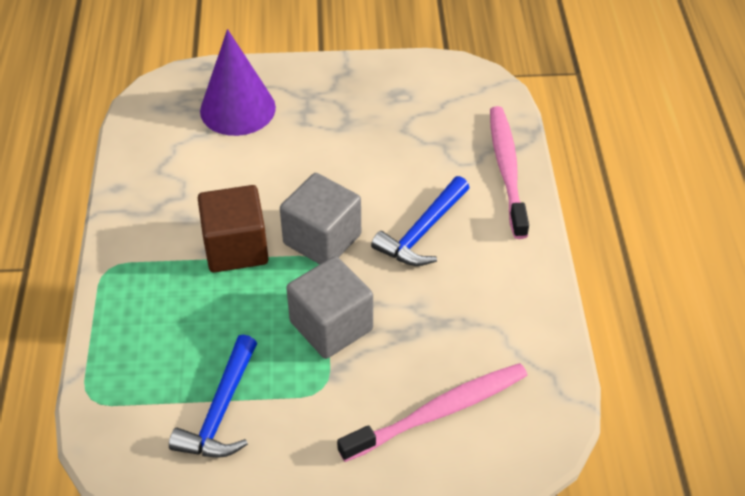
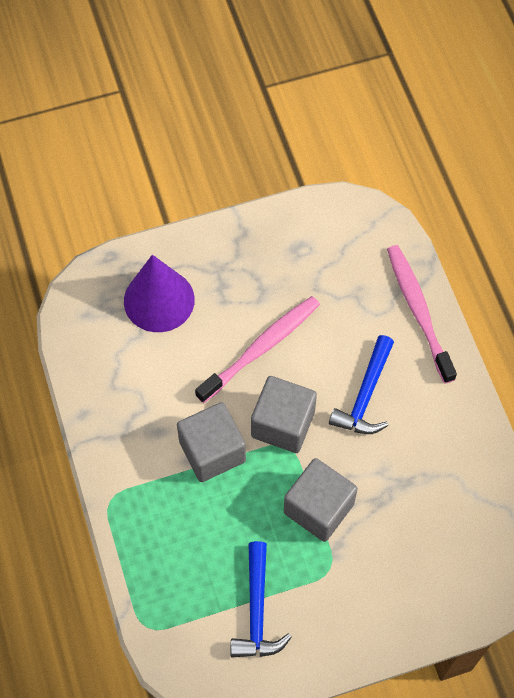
camera: 15 degrees left, 15 degrees up
brown cube [198,185,268,273] -> grey cube [177,402,246,482]
pink toothbrush [337,363,528,462] -> pink toothbrush moved to [195,296,320,403]

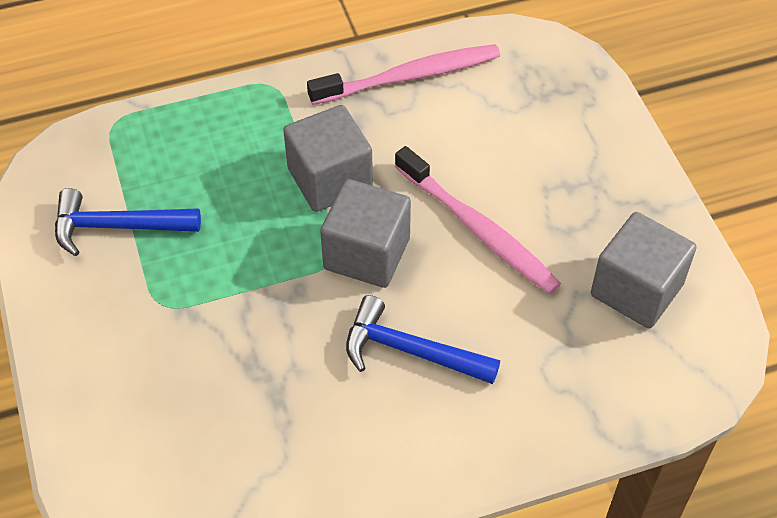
camera: 90 degrees right, 10 degrees down
purple cone [124,255,195,332] -> none
grey cube [284,458,358,542] -> grey cube moved to [591,212,697,328]
pink toothbrush [387,245,457,384] -> pink toothbrush moved to [307,44,500,105]

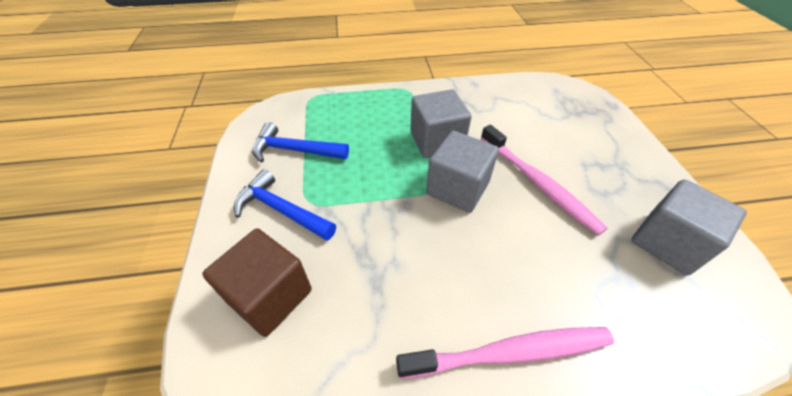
camera: 10 degrees right, 5 degrees down
pink toothbrush [307,44,500,105] -> pink toothbrush moved to [396,327,614,379]
blue hammer [346,295,500,384] -> blue hammer moved to [234,169,336,241]
none -> brown cube [202,228,312,337]

